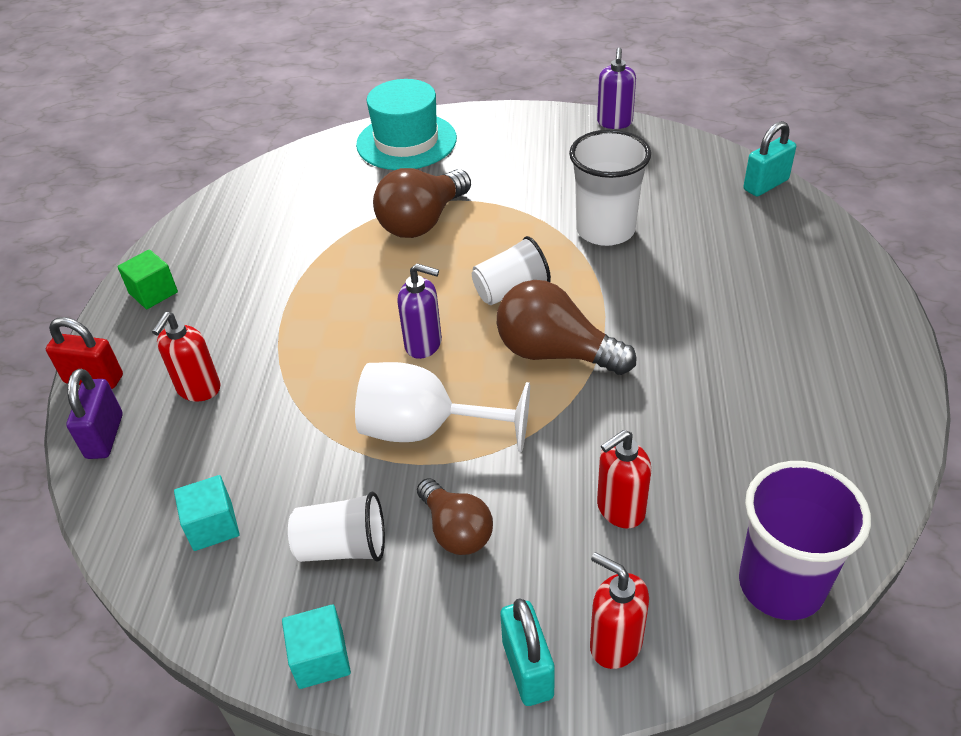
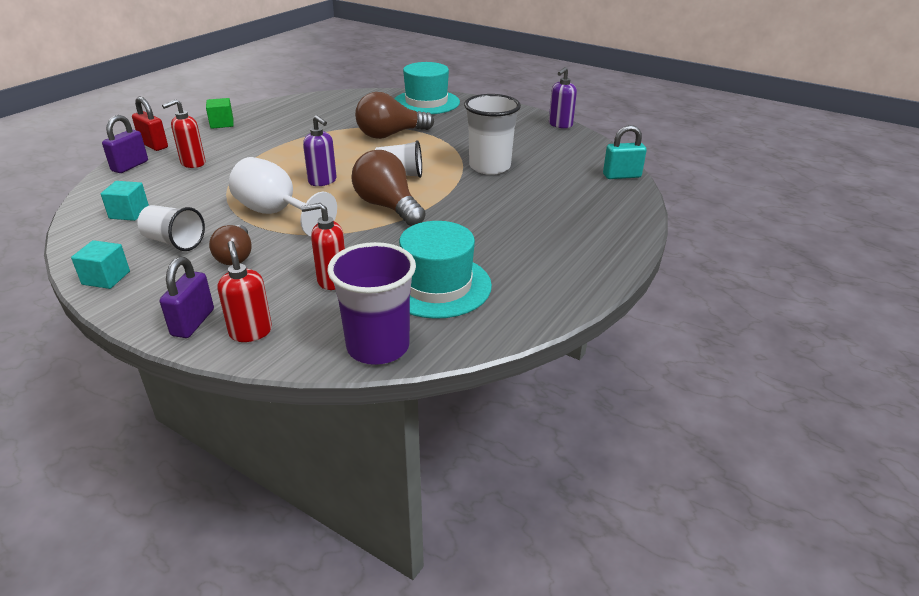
camera: 25 degrees right, 10 degrees down
turquoise padlock [500,598,555,706] -> purple padlock [160,257,214,338]
none -> turquoise hat [399,221,492,319]

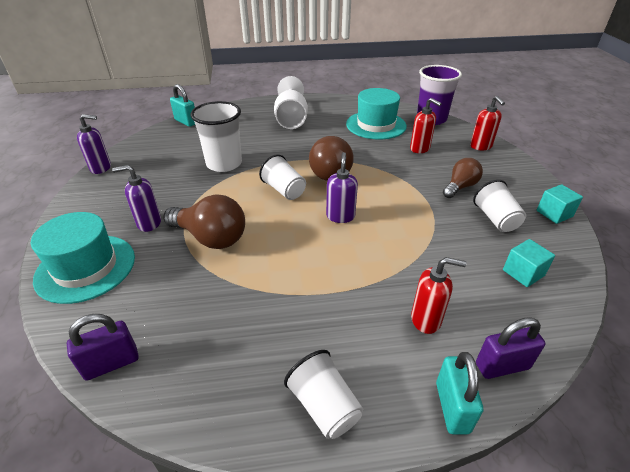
camera: 130 degrees left, 5 degrees up
red padlock [132,97,168,151] -> turquoise padlock [436,352,483,434]
purple padlock [160,257,214,338] -> purple padlock moved to [67,314,139,381]
green cube [206,98,234,129] -> white cup [284,350,363,439]
red soap dispenser [218,241,272,342] -> red soap dispenser turned 45 degrees counterclockwise [470,96,505,150]
white goblet [229,157,337,236] -> white goblet moved to [274,76,308,129]
none -> purple soap dispenser [112,165,161,232]

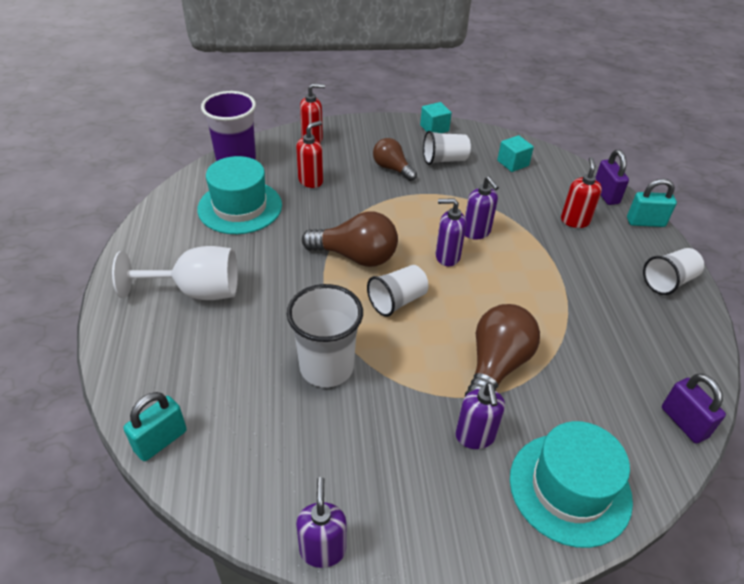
camera: 90 degrees left, 5 degrees up
none -> purple soap dispenser [465,176,499,240]

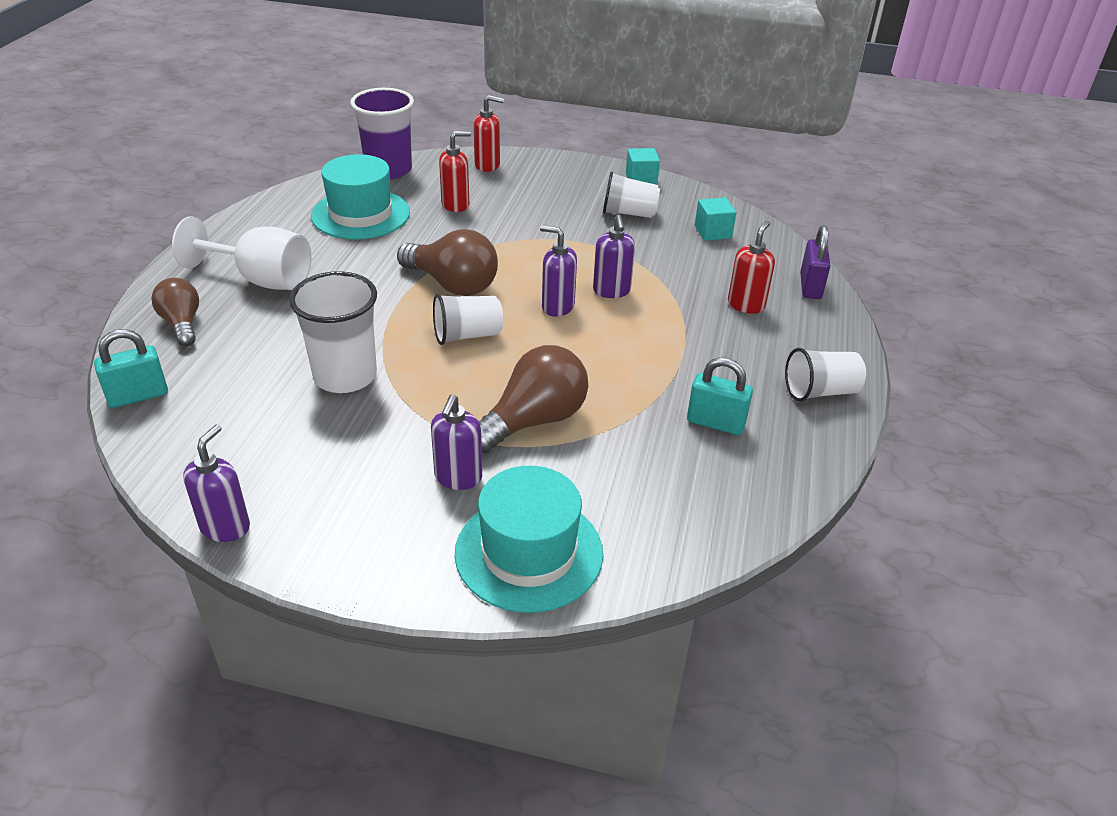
camera: 20 degrees right, 5 degrees down
brown light bulb [373,138,417,181] -> brown light bulb moved to [151,278,199,346]
turquoise padlock [627,179,677,227] -> turquoise padlock moved to [687,357,753,435]
purple padlock [662,373,726,444] -> none

